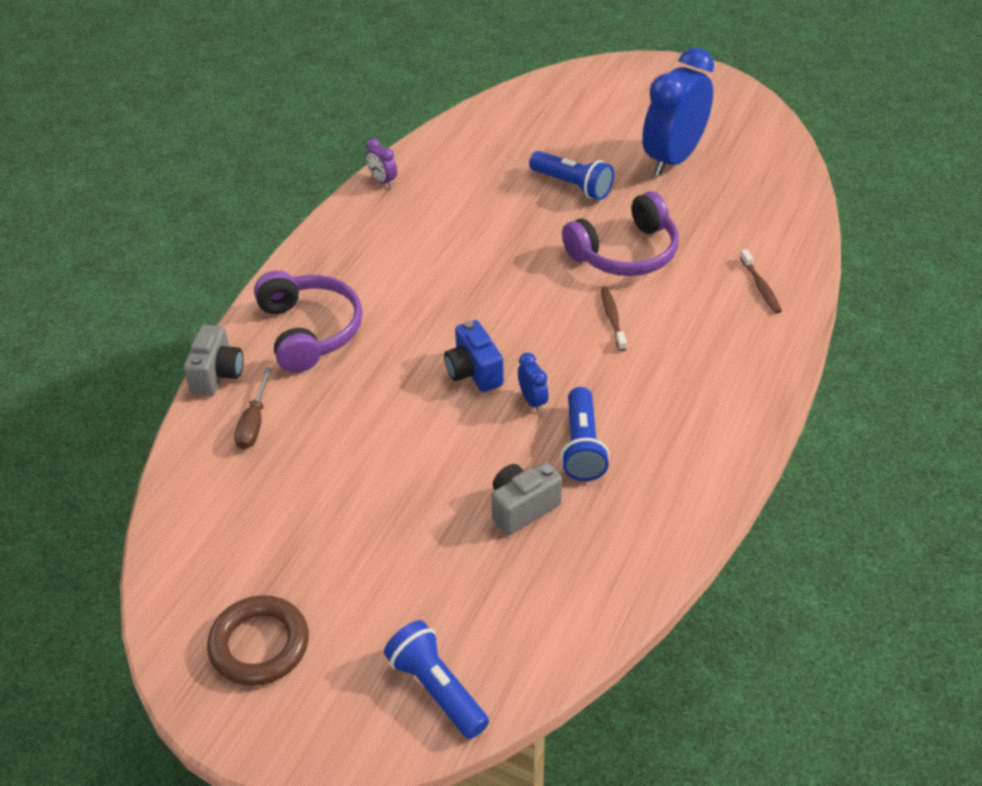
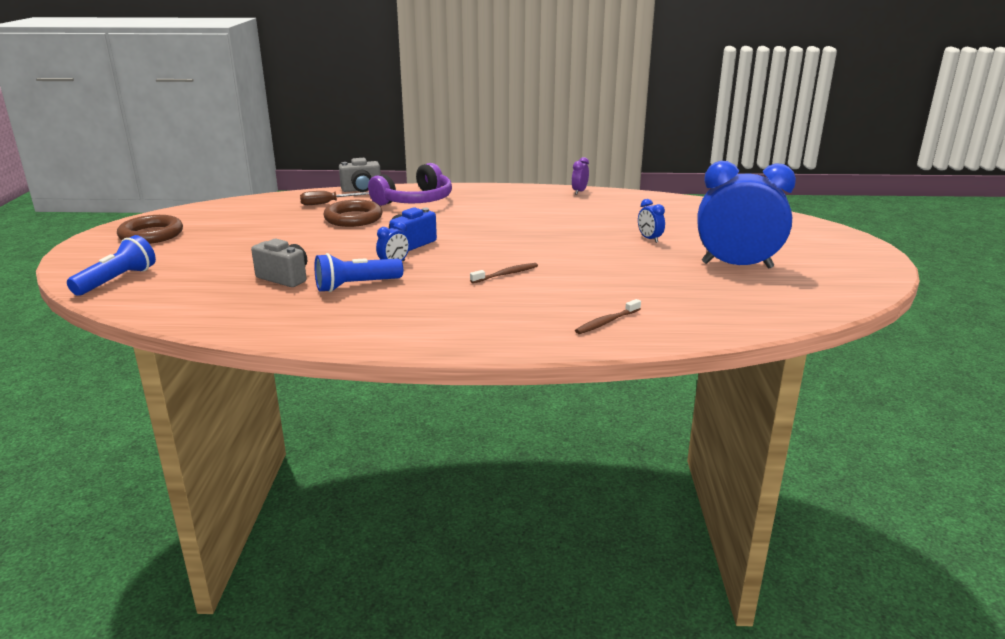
camera: 65 degrees right, 20 degrees down
blue flashlight [529,151,614,200] -> blue clock [638,199,665,243]
purple headphones [562,191,679,276] -> none
none -> brown ring [323,200,382,227]

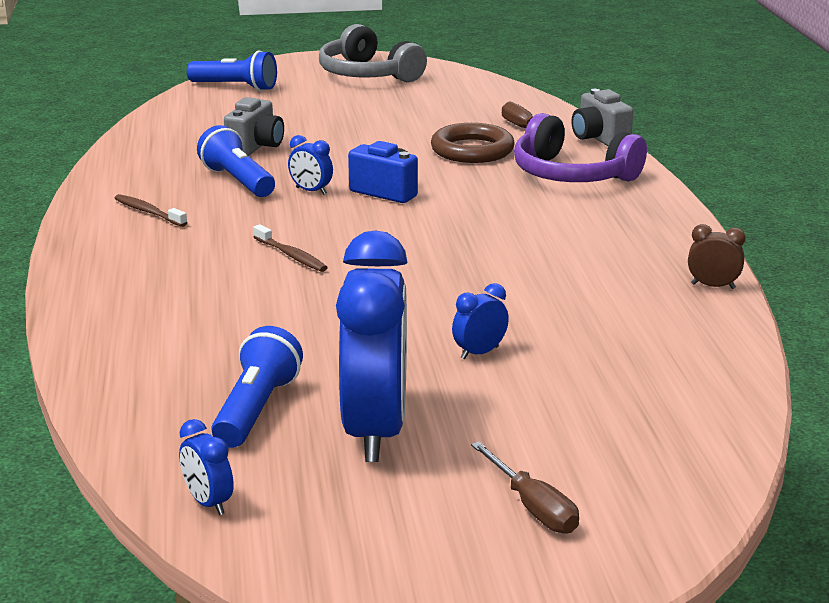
camera: 80 degrees right, 0 degrees up
brown ring [117,215,183,244] -> grey headphones [319,24,427,82]
purple clock [572,157,589,195] -> brown clock [688,224,746,289]
brown toothbrush [575,299,641,334] -> brown toothbrush moved to [114,194,188,227]
none -> blue clock [179,419,234,515]
none -> blue flashlight [212,326,303,448]
none -> brown screwdriver [471,442,579,534]

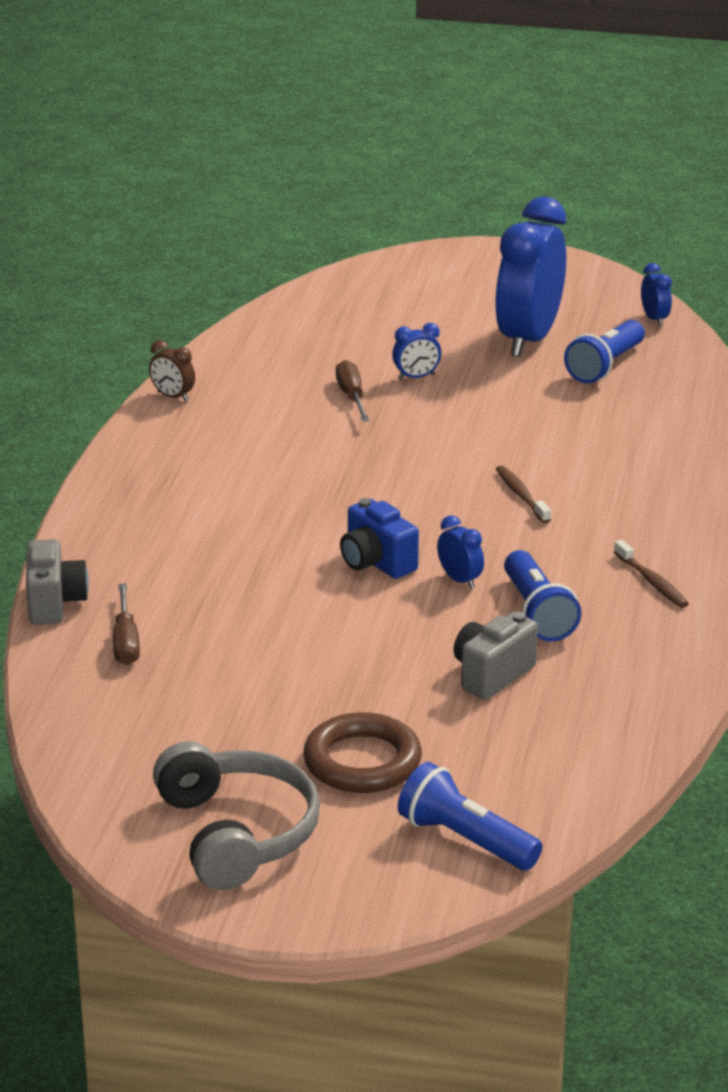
camera: 160 degrees left, 5 degrees up
brown ring [431,123,515,163] -> brown ring moved to [303,712,422,793]
brown screwdriver [471,442,579,534] -> brown screwdriver moved to [336,360,370,421]
purple headphones [514,113,647,182] -> none

